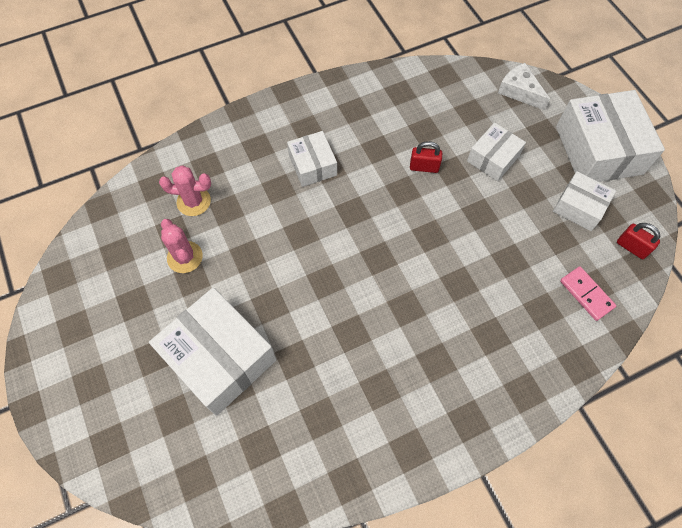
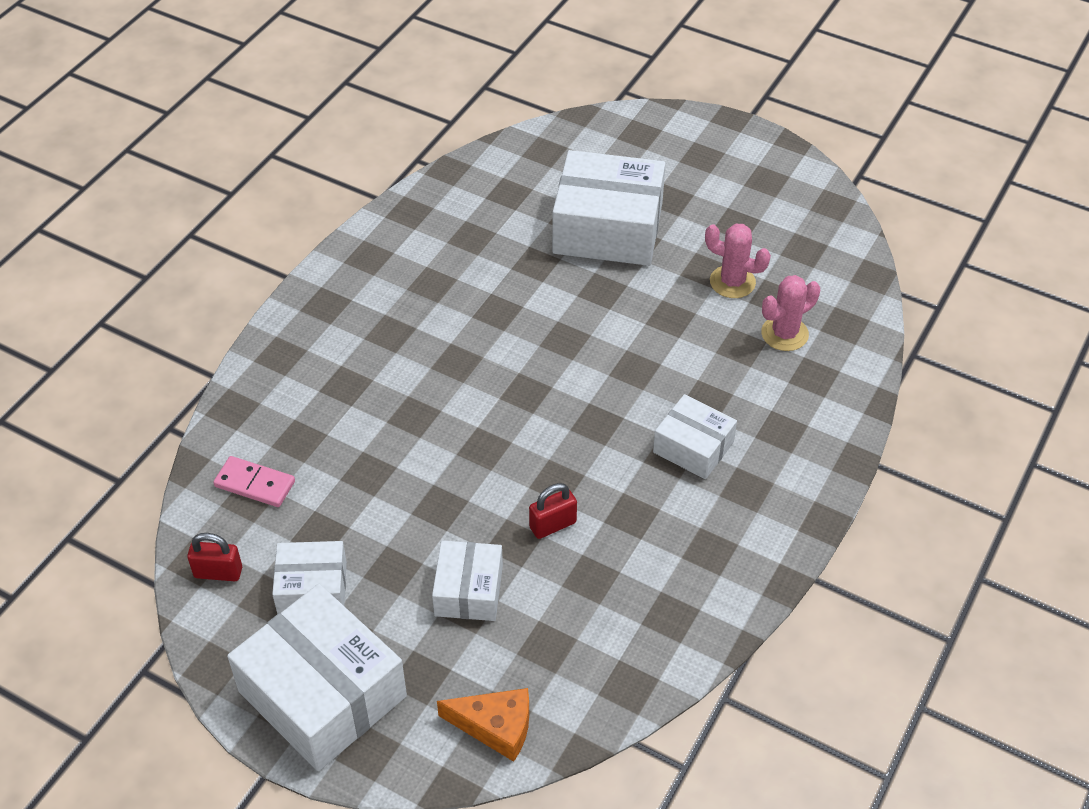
camera: 145 degrees right, 15 degrees down
white cheese [498,63,550,110] -> orange cheese [437,688,529,762]

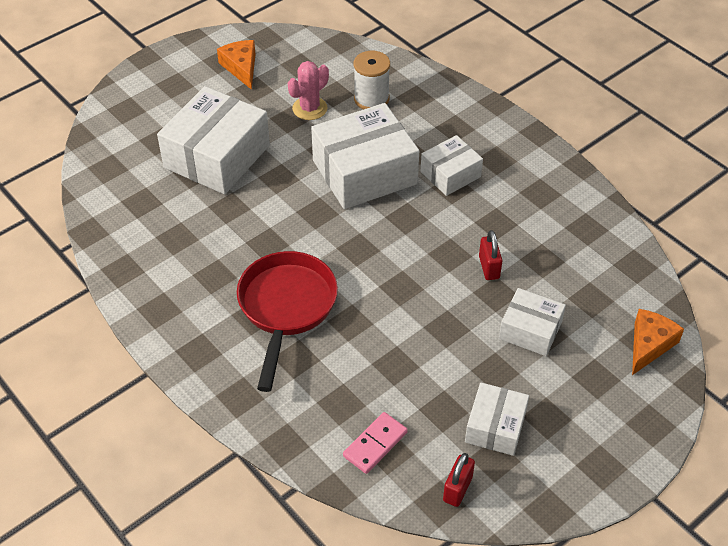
camera: 70 degrees left, 0 degrees up
white box [227,584,407,771] -> white box moved to [311,103,419,209]
pink cactus [761,275,820,351] -> white spool [354,51,390,109]
none -> orange cheese [217,40,256,90]
none -> red pan [237,251,338,392]

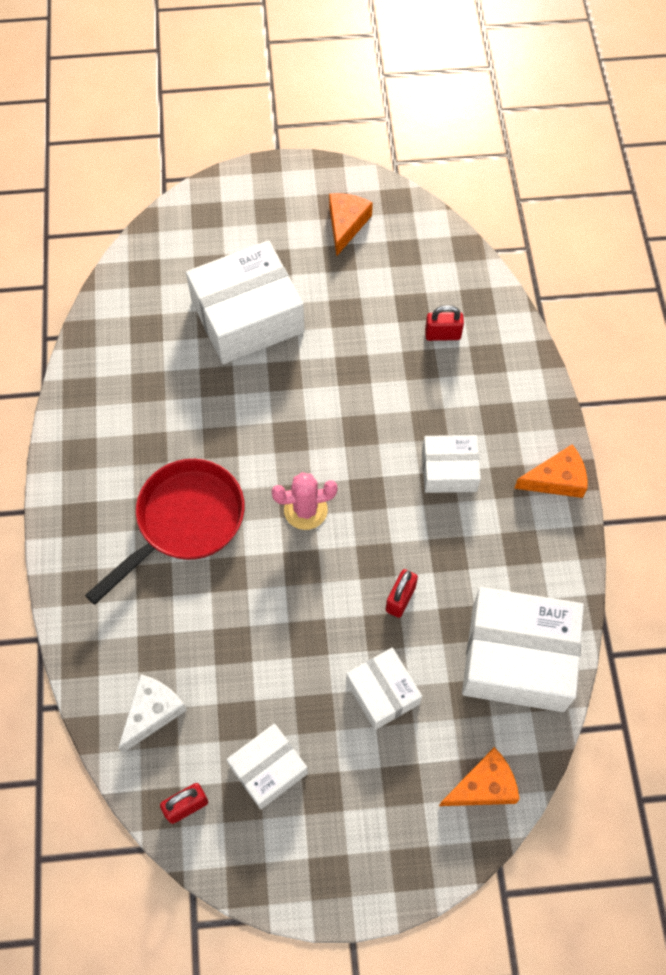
camera: 35 degrees right, 15 degrees up
pink cactus [288,61,329,120] -> pink cactus moved to [271,472,338,530]
white box [311,103,419,209] -> white box moved to [462,587,584,712]
pink domino [343,412,408,474] -> white cheese [118,674,187,753]
white spool [354,51,390,109] -> red padlock [425,305,464,341]
none -> orange cheese [514,444,588,498]

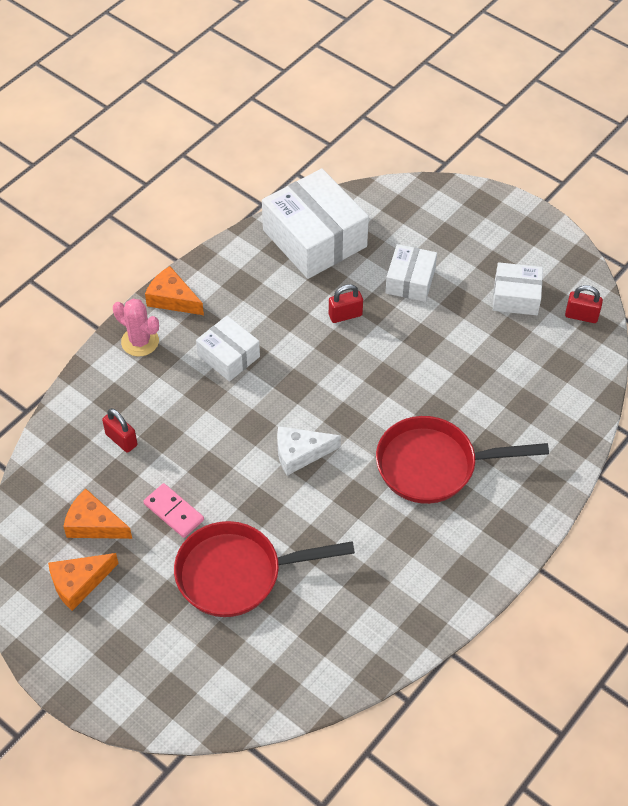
camera: 135 degrees left, 10 degrees down
white cheese [118,674,187,753] -> white cheese moved to [277,426,341,476]
white box [186,240,305,364] -> red pan [174,521,355,617]
pink cactus [271,472,338,530] -> pink cactus moved to [113,299,159,357]
orange cheese [439,747,520,806] -> orange cheese moved to [63,489,132,539]
none -> pink domino [143,483,204,538]

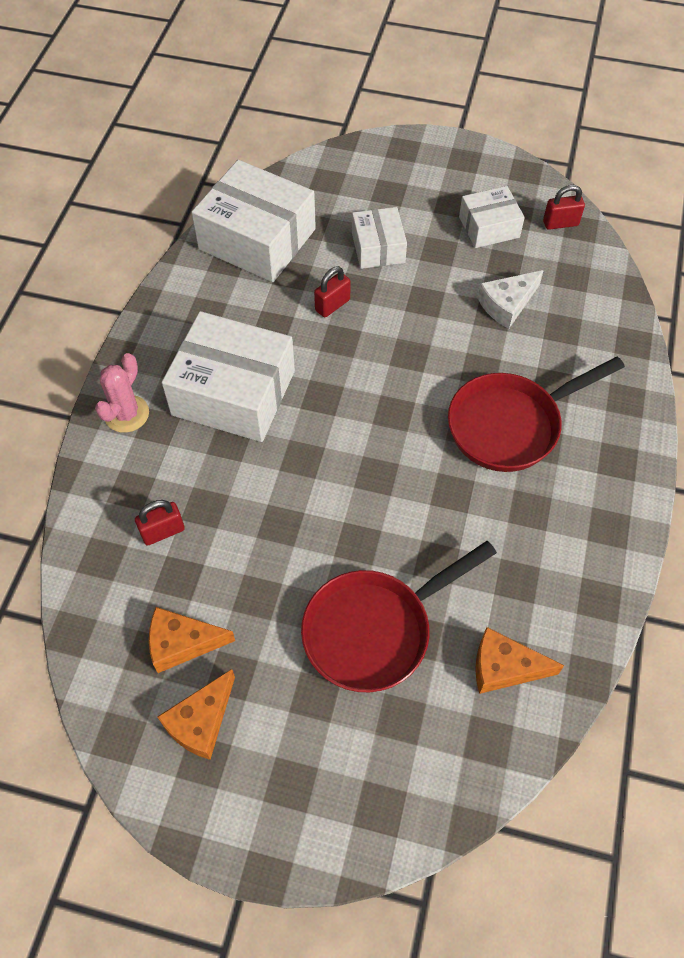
camera: 25 degrees left, 5 degrees up
red padlock [102,408,137,453] -> red padlock turned 45 degrees counterclockwise [135,500,185,546]
pink cactus [113,299,159,357] -> pink cactus turned 75 degrees counterclockwise [95,353,149,433]
pink domino [143,483,204,538] -> none
orange cheese [145,266,204,315] -> orange cheese moved to [475,627,564,694]
white box [196,316,260,381] -> white box [162,311,295,442], size x1.81
white cheese [277,426,341,476] -> white cheese moved to [478,270,544,329]

